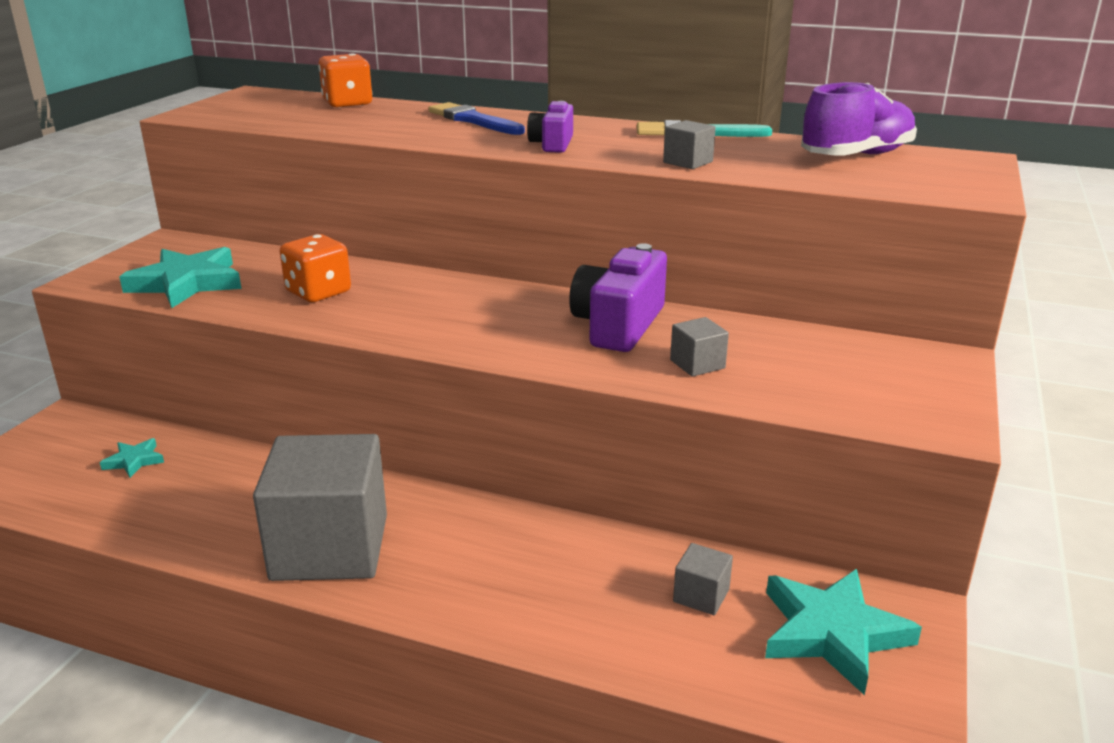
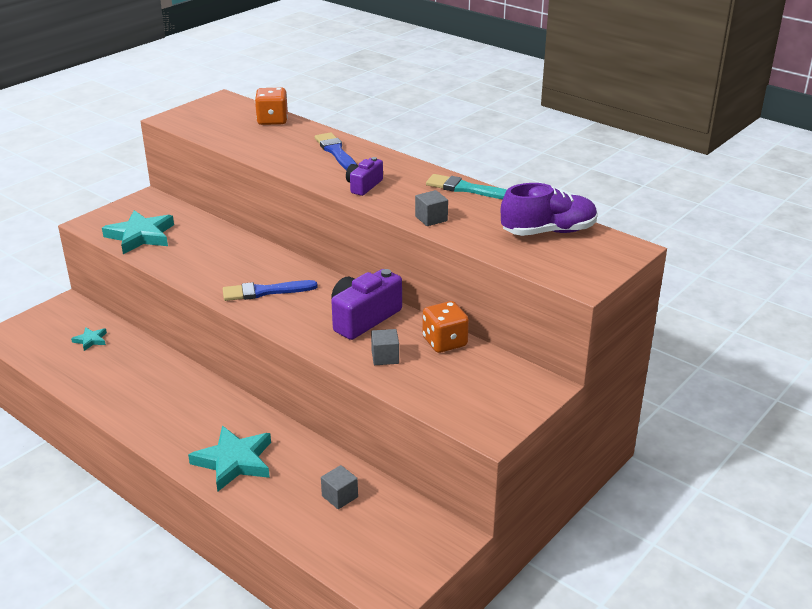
camera: 20 degrees right, 5 degrees up
grey cube [253,434,387,581] -> none
orange dice [280,234,351,302] -> orange dice moved to [422,301,469,353]
turquoise star [765,569,922,695] -> turquoise star moved to [188,426,271,492]
none -> blue brush [223,280,318,301]

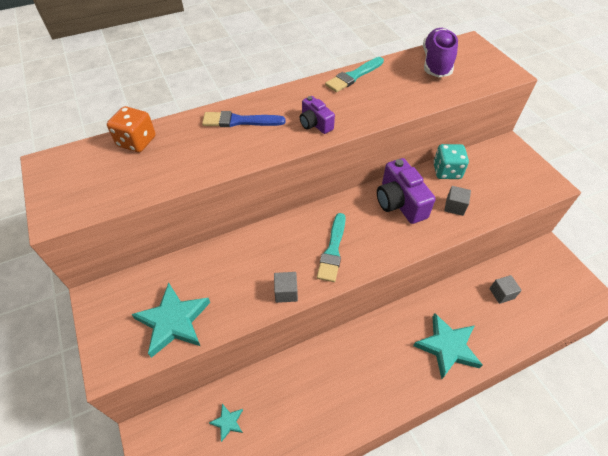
camera: 65 degrees left, 20 degrees up
blue brush [223,280,318,301] -> turquoise brush [317,213,346,282]
grey cube [415,190,448,226] -> grey cube moved to [274,272,298,303]
orange dice [422,301,469,353] -> turquoise dice [433,144,469,179]

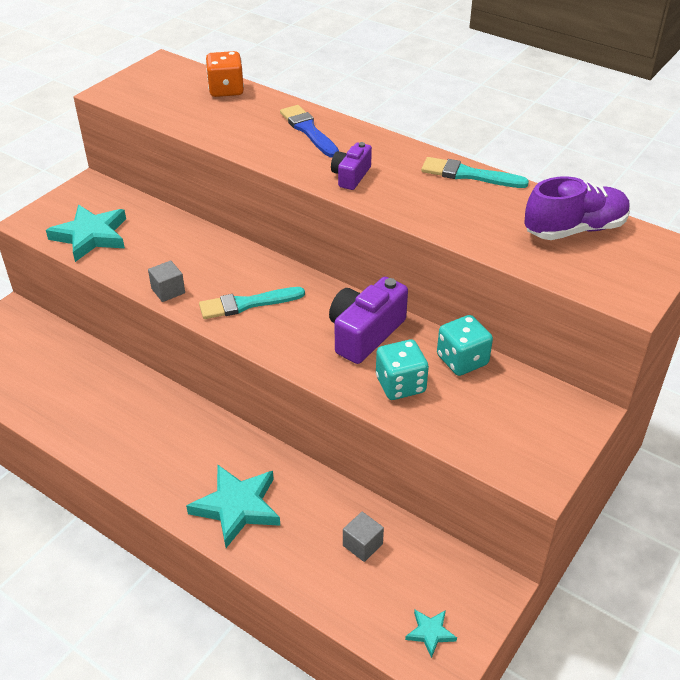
camera: 60 degrees right, 10 degrees down
turquoise star [209,404,243,442] -> turquoise star moved to [405,610,457,658]
grey cube [444,186,471,216] -> turquoise dice [376,339,429,400]

